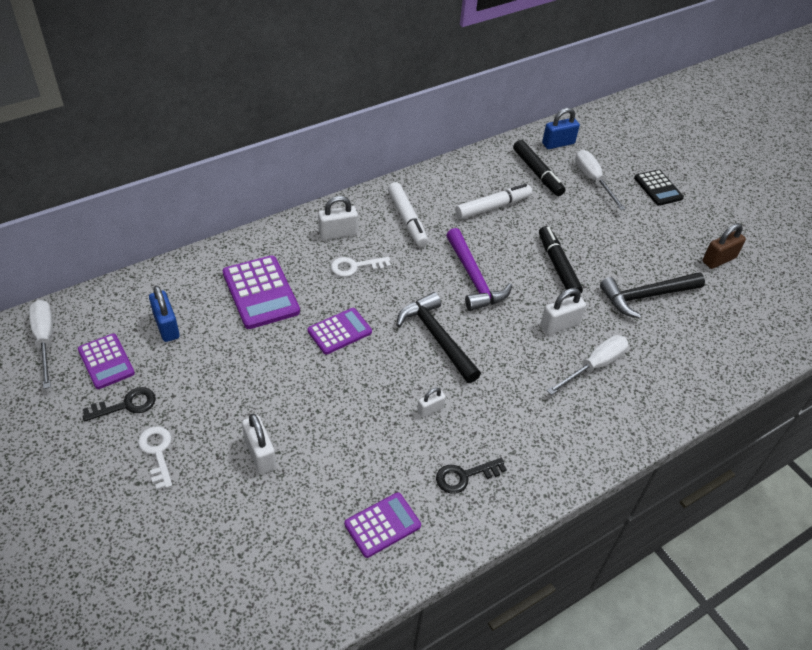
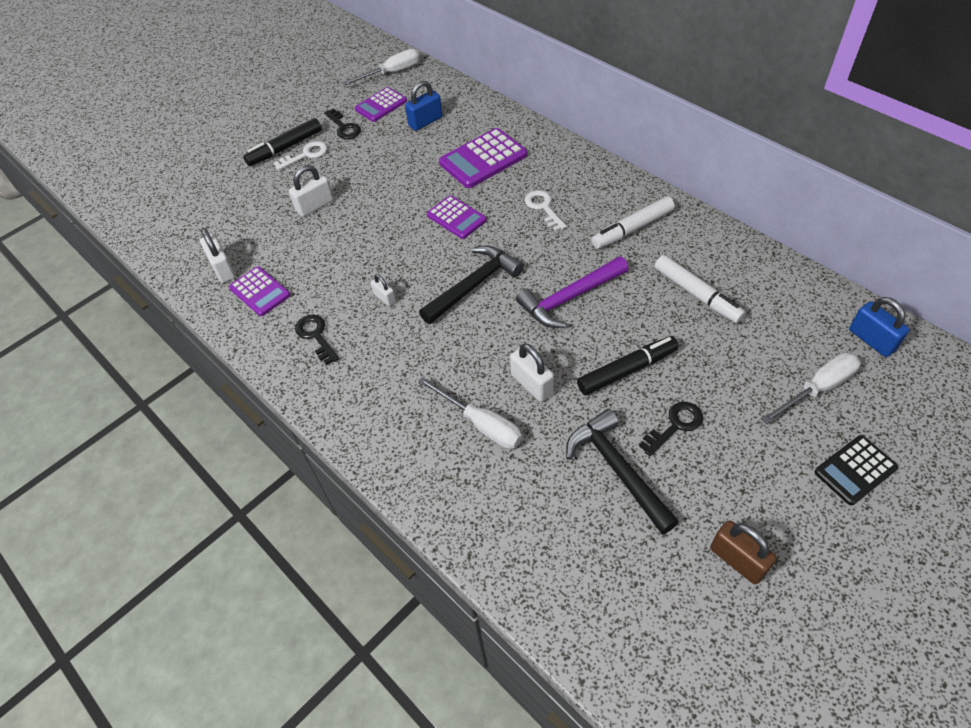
camera: 85 degrees right, 5 degrees up
white padlock [318,196,358,240] -> white padlock moved to [200,228,236,283]
black marker [513,140,565,196] -> black marker moved to [243,118,322,166]
none -> black key [639,402,703,456]

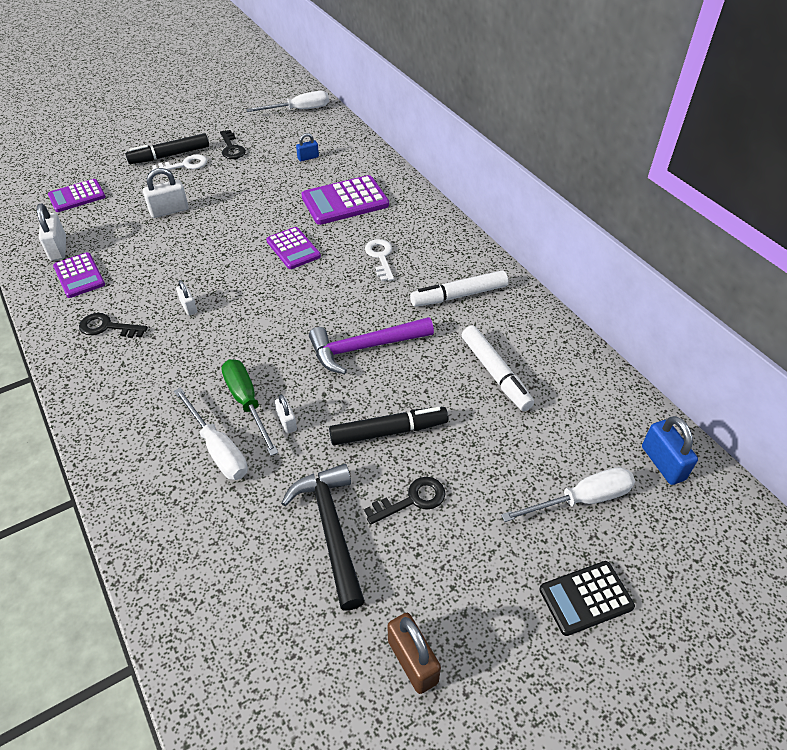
camera: 10 degrees right, 5 degrees down
black key [295,314,339,365] -> black key turned 60 degrees counterclockwise [79,313,148,338]
purple calculator [355,87,407,122] -> purple calculator moved to [48,179,106,212]
blue padlock [405,81,442,131] -> blue padlock [296,133,319,161], size x0.60
black hammer [419,246,524,324] -> none
white padlock [510,343,554,402] -> white padlock [275,394,297,434], size x0.60
none -> green screwdriver [222,359,278,456]

